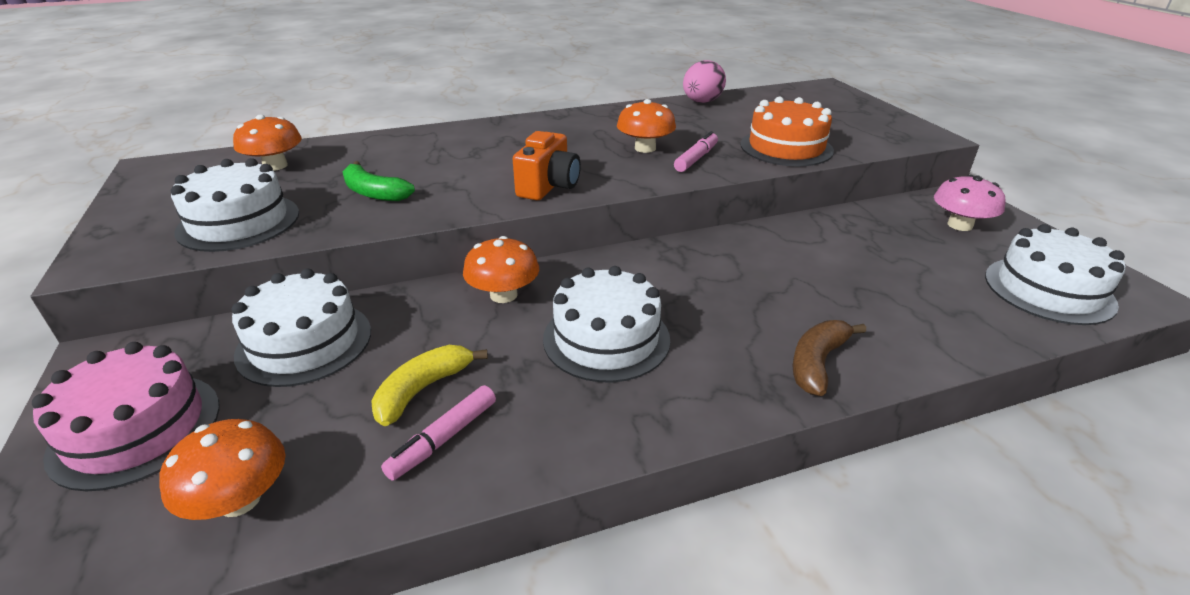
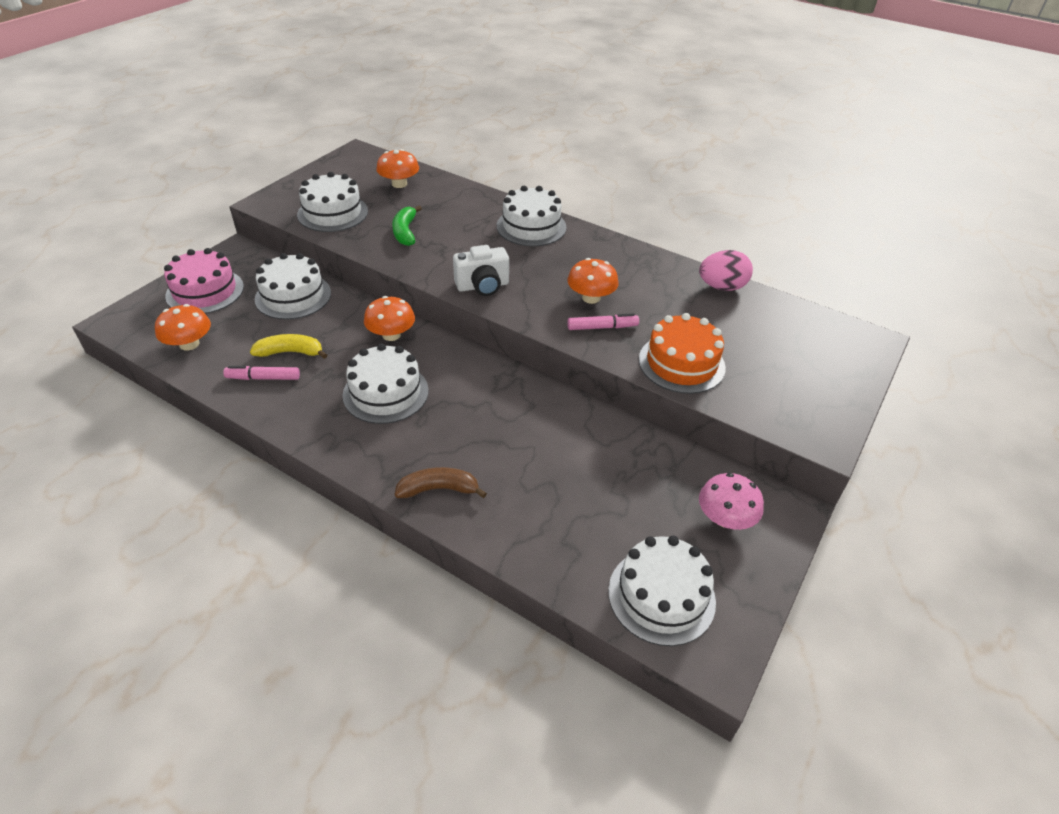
camera: 50 degrees right, 10 degrees up
orange camera [513,131,581,200] -> white camera [453,245,509,296]
none -> white cake [497,186,566,246]

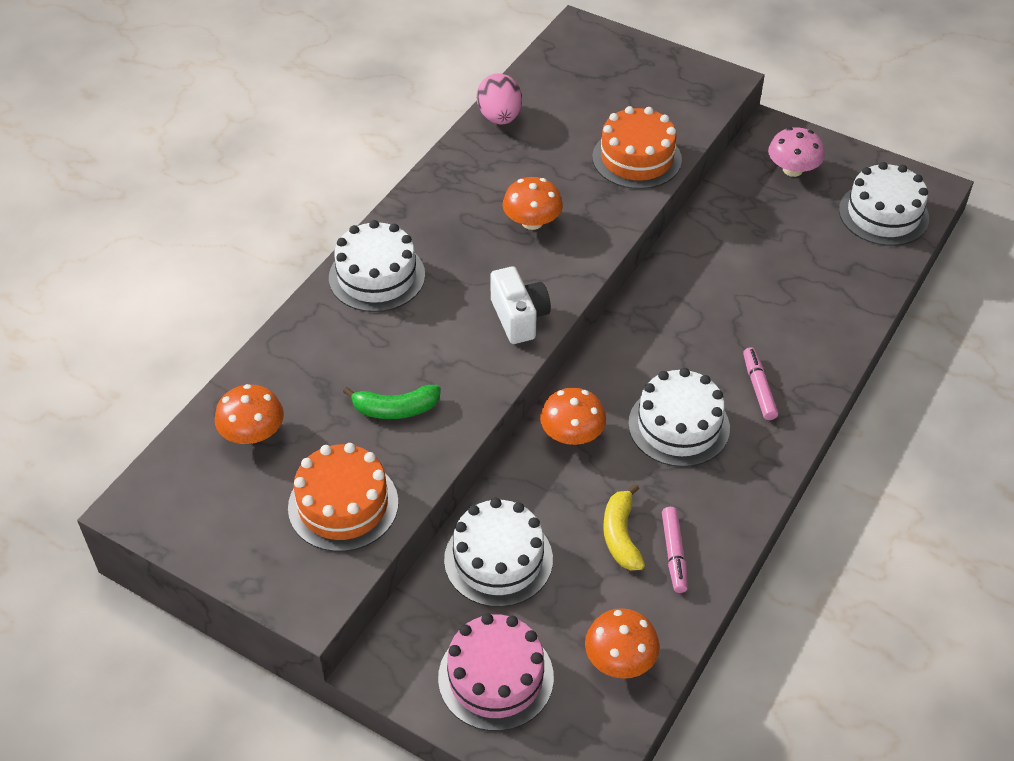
camera: 90 degrees left, 5 degrees up
white cake [297,172,368,232] -> orange cake [288,443,398,552]
brown banana [395,467,487,498] -> none
pink marker [567,313,639,330] -> pink marker moved to [743,347,778,420]

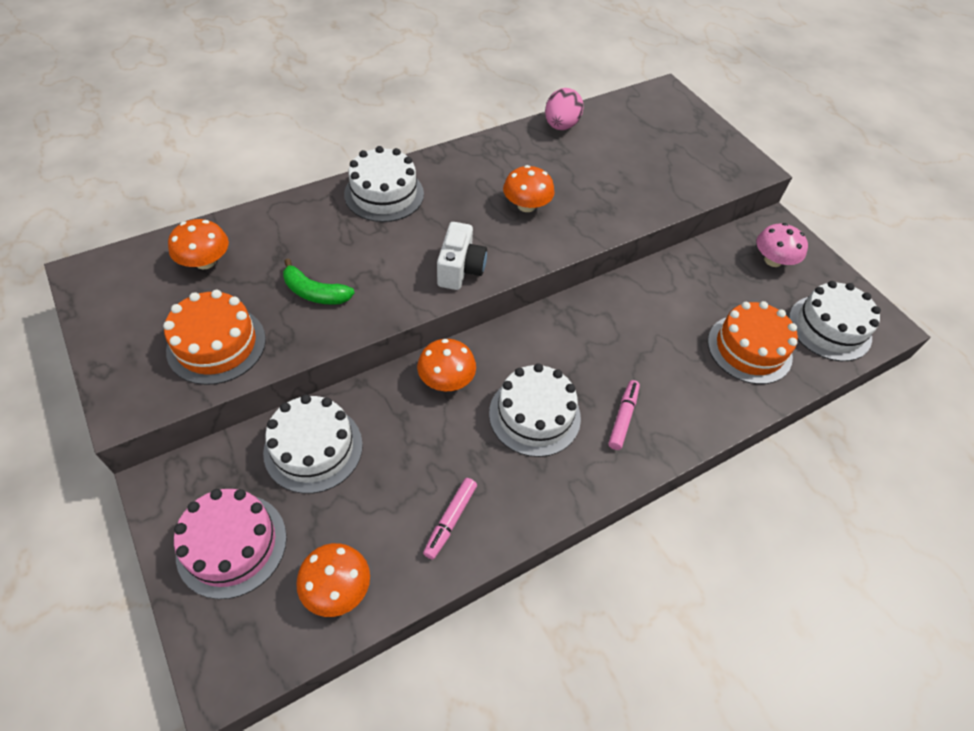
camera: 25 degrees right, 5 degrees up
orange cake [592,106,682,189] -> orange cake moved to [708,301,798,384]
yellow banana [603,484,645,570] -> none

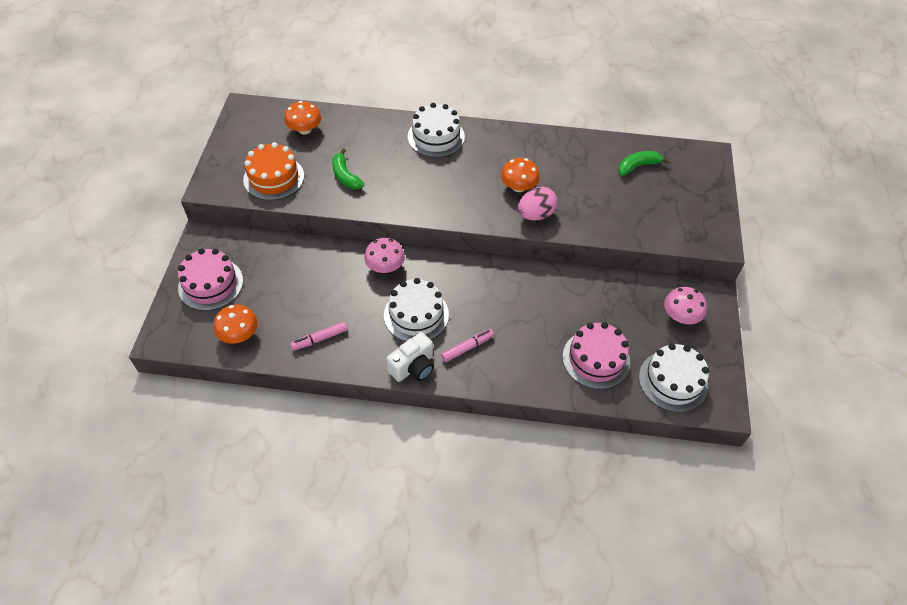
camera: 40 degrees right, 0 degrees up
white cake [263,395,363,494] -> none
orange mushroom [417,339,476,391] -> pink mushroom [364,238,405,273]
white camera [437,222,487,290] -> white camera moved to [386,332,434,382]
pink egg [545,88,583,130] -> pink egg moved to [518,187,558,221]
orange cake [708,301,798,384] -> pink cake [563,322,630,389]
none -> green banana [618,151,670,176]

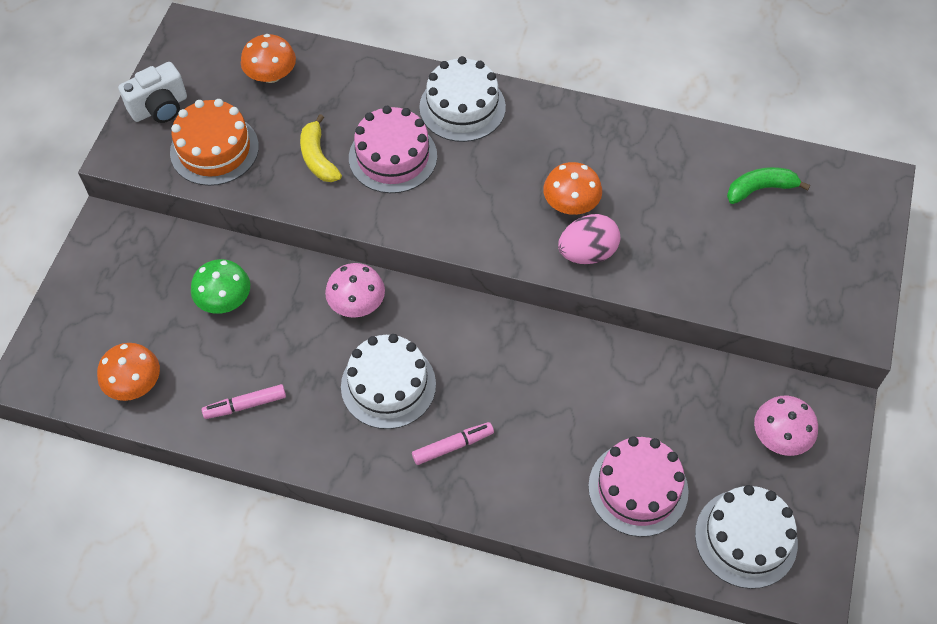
camera: 10 degrees right, 5 degrees up
pink cake [178,248,243,311] -> pink cake moved to [349,106,437,193]
green banana [332,149,364,189] -> yellow banana [300,114,342,182]
white camera [386,332,434,382] -> white camera moved to [118,62,187,123]
none -> green mushroom [191,259,250,314]

